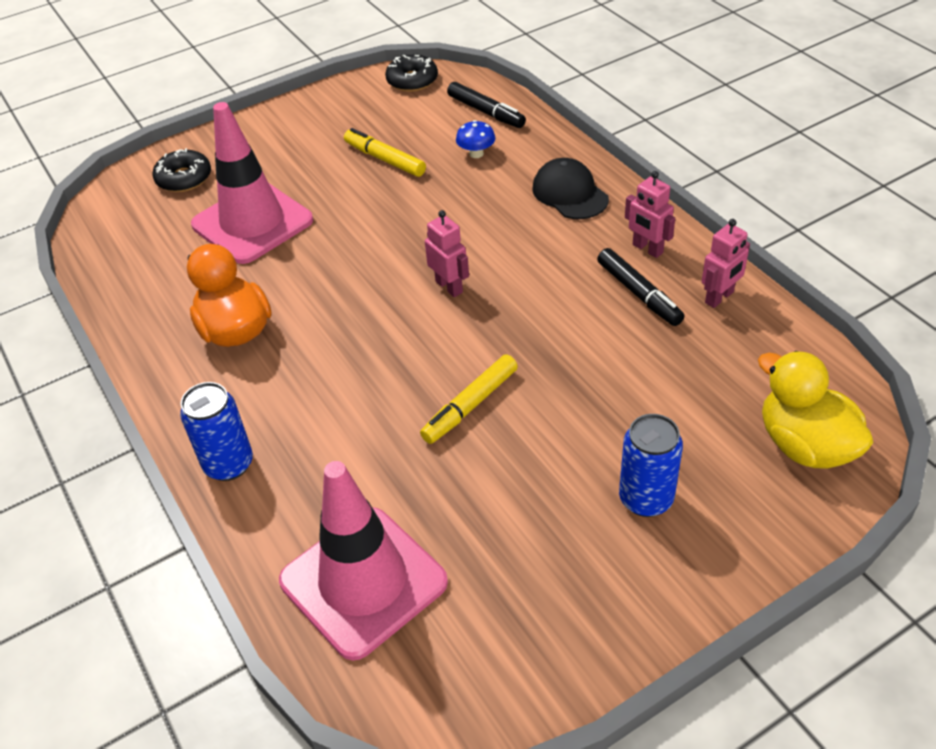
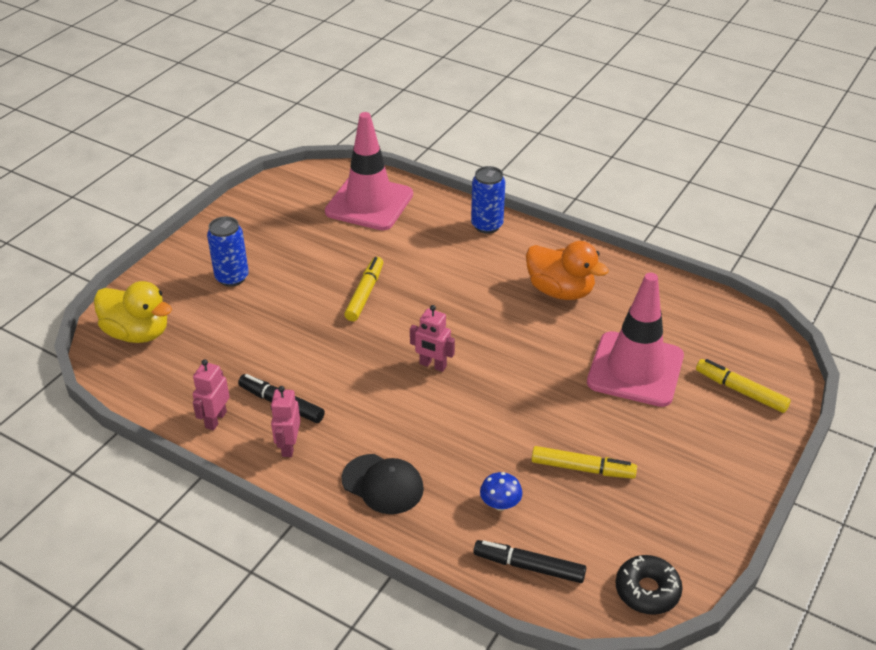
camera: 150 degrees right, 5 degrees down
black donut [153,148,211,192] -> yellow marker [696,359,791,413]
pink robot [625,171,675,258] -> pink robot turned 105 degrees counterclockwise [271,386,300,457]

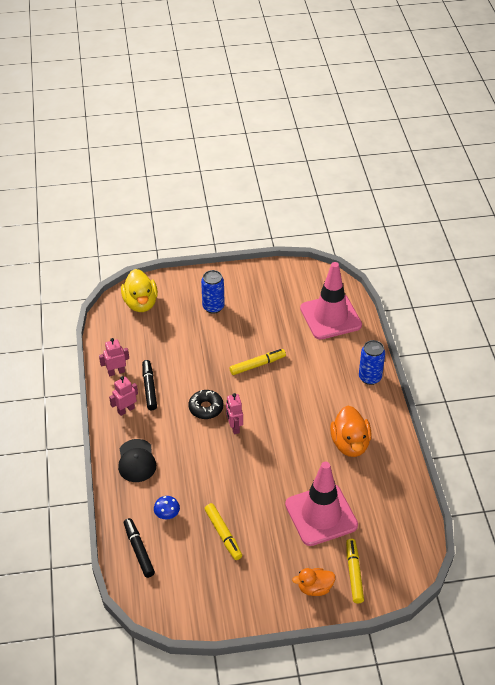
camera: 50 degrees right, 5 degrees up
black donut [615,555,682,615] -> black donut moved to [188,390,223,419]
none -> orange duck [292,568,335,596]

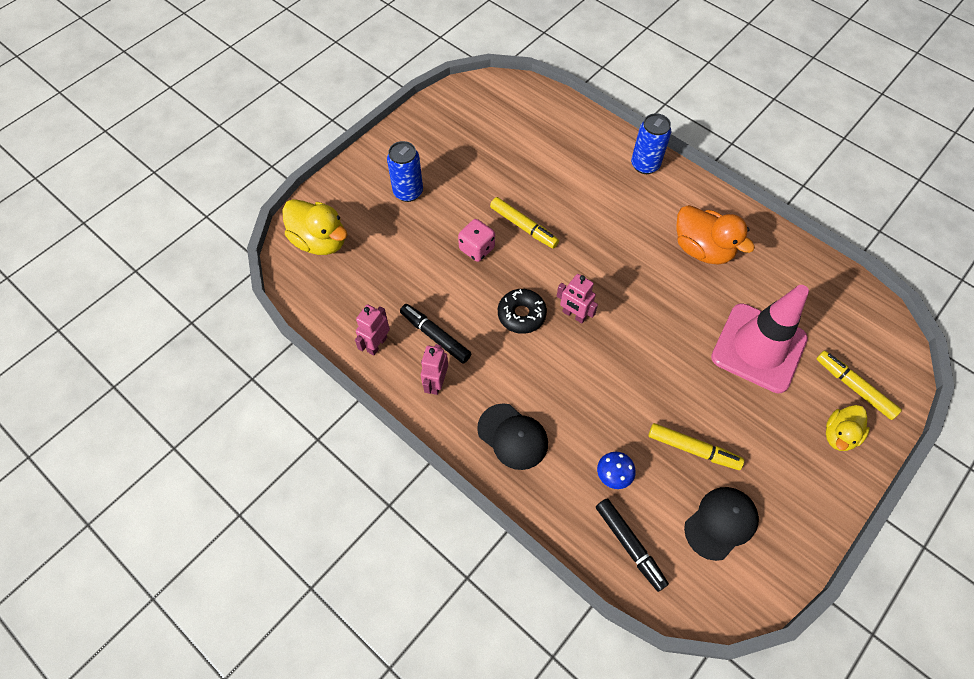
camera: 40 degrees left, 15 degrees up
black marker [124,518,155,578] -> black marker turned 150 degrees counterclockwise [596,498,669,592]
yellow marker [229,349,286,375] -> yellow marker turned 105 degrees clockwise [490,197,559,249]
orange duck [292,568,335,596] -> yellow duck [826,405,870,451]
pink traffic cone [300,262,362,340] -> none
none -> pink dice [458,219,495,262]
none -> black cap [684,487,759,561]

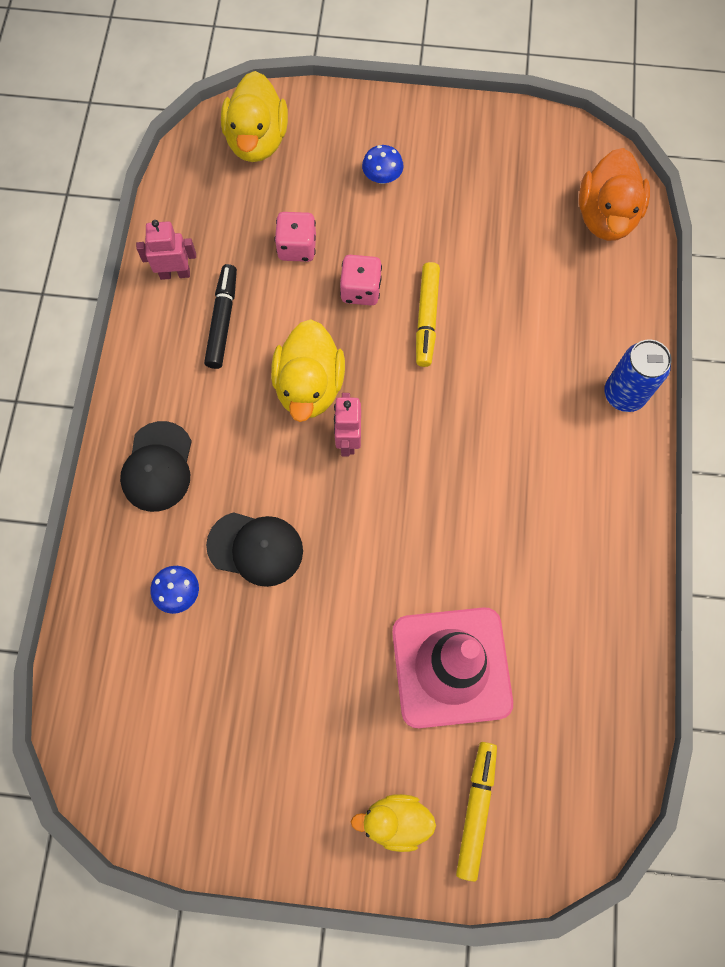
camera: 55 degrees right, 10 degrees up
blue can [387,141,423,202] -> blue mushroom [362,145,404,184]
pink robot [421,344,448,395] -> none
black donut [498,289,547,334] -> yellow duck [271,319,345,422]
black marker [596,498,669,592] -> none
yellow marker [649,423,744,470] -> none
orange duck [677,205,755,265] -> orange duck moved to [579,148,650,241]
black cap [684,487,759,561] -> black cap moved to [206,512,303,587]
none -> pink dice [275,212,316,262]

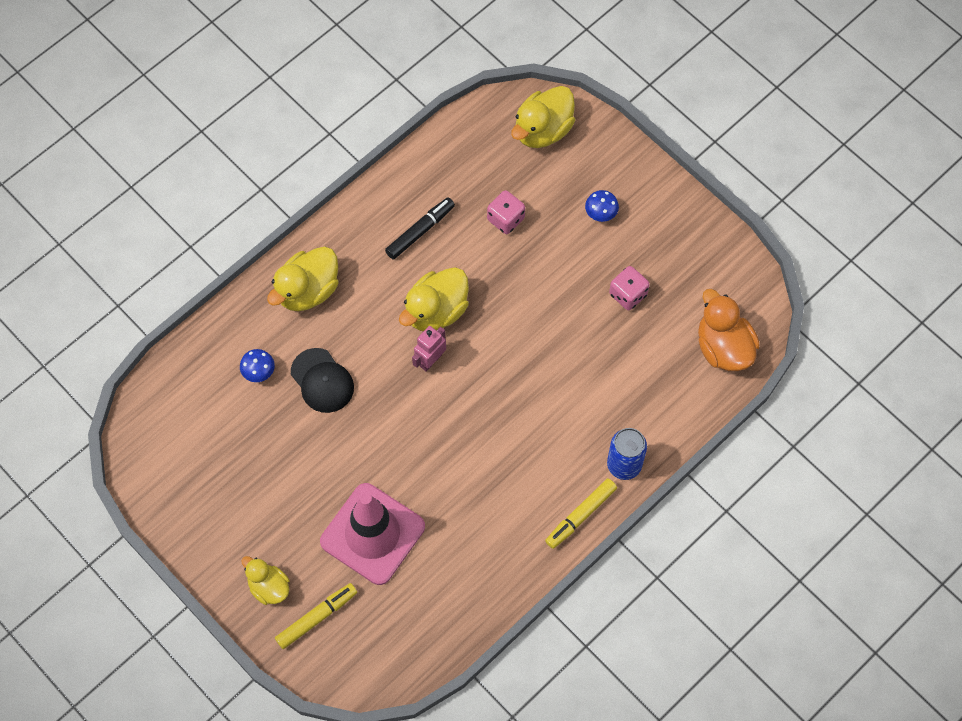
camera: 40 degrees right, 5 degrees down
black cap [120,421,192,512] -> yellow duck [267,247,339,311]
pink robot [136,220,196,280] -> none
pink dice [340,255,382,306] -> pink dice moved to [609,266,650,310]
yellow marker [416,262,440,367] -> yellow marker moved to [545,478,617,549]
orange duck [579,148,650,241] -> orange duck turned 105 degrees clockwise [698,289,760,371]

